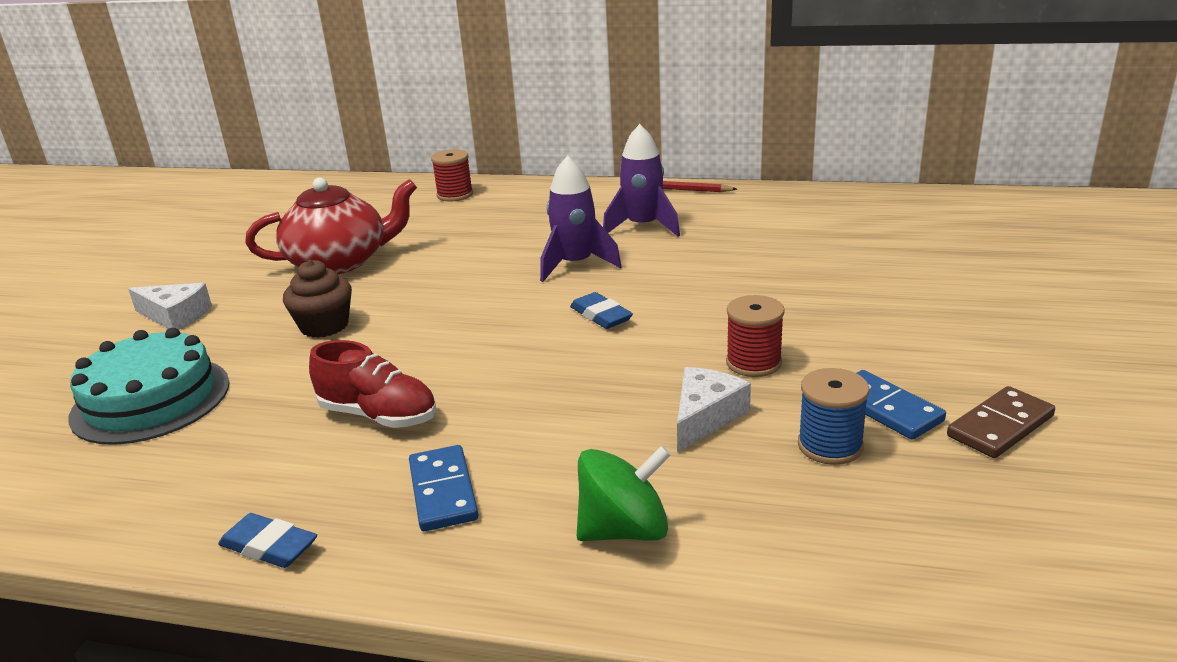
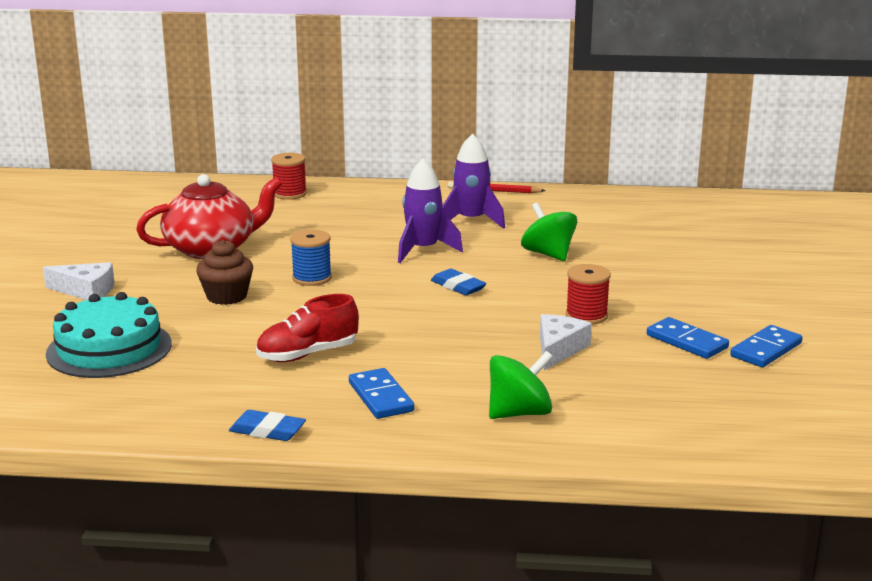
camera: 10 degrees left, 5 degrees down
red shoe [309,340,437,428] -> red shoe turned 135 degrees clockwise [256,294,359,362]
blue spool [798,368,869,465] -> blue spool moved to [290,229,332,286]
brown domino [947,386,1055,458] -> blue domino [730,325,803,367]
none -> green spinning top [521,203,577,261]

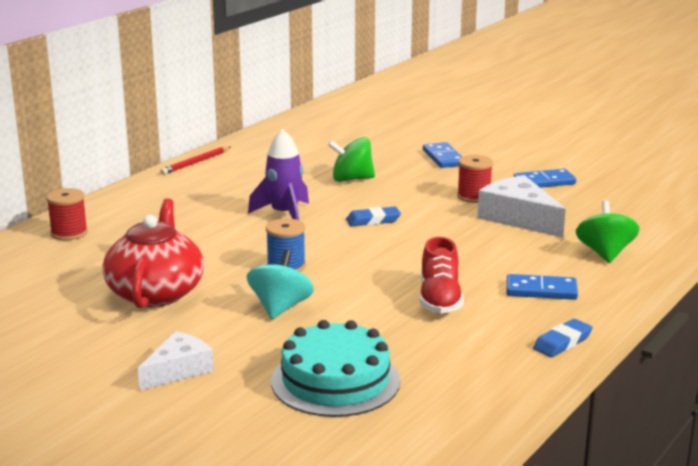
camera: 60 degrees left, 0 degrees up
brown cupcake [196,239,253,305] -> turquoise spinning top [247,249,314,319]
purple rocket [443,133,505,229] -> none
white cheese [540,314,592,370] -> white cheese [477,175,566,238], size x1.53
blue domino [730,325,803,367] -> blue domino moved to [423,142,462,168]

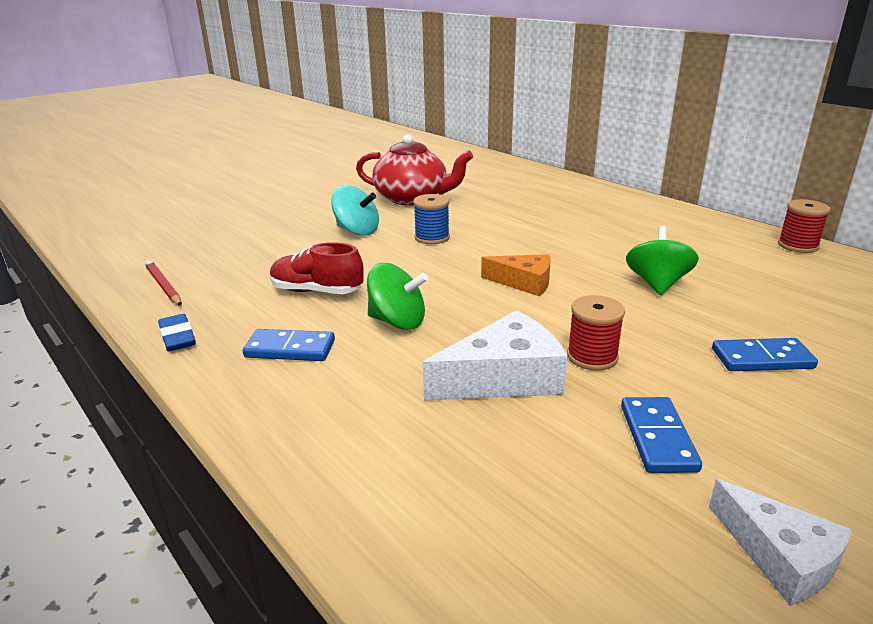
camera: 105 degrees right, 5 degrees up
red spool [46,188,88,240] -> red spool moved to [778,199,830,253]
white cheese [138,331,214,390] -> white cheese moved to [709,479,852,605]
red pencil [160,147,230,175] -> red pencil moved to [145,260,182,306]
purple rocket [248,129,309,220] -> none
turquoise cake [271,320,400,417] -> none
blue eraser [346,207,401,227] -> orange cheese [481,254,551,296]
blue domino [507,274,578,300] -> blue domino turned 75 degrees clockwise [243,329,335,361]
green spinning top [576,200,640,263] -> green spinning top moved to [367,263,428,330]

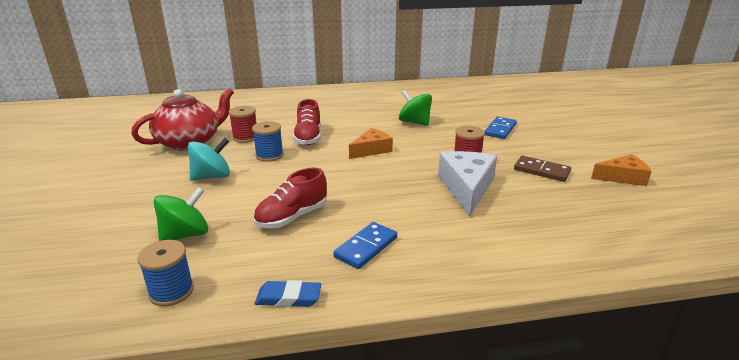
camera: 60 degrees left, 0 degrees up
red pencil [145,260,182,306] -> blue spool [137,240,194,306]
green spinning top [367,263,428,330] -> green spinning top moved to [154,187,208,241]
blue domino [621,397,702,473] -> brown domino [514,156,571,182]
white cheese [709,479,852,605] -> orange cheese [591,154,652,186]
red spool [778,199,830,253] -> red spool moved to [229,106,257,143]
none -> red shoe [293,99,321,145]

